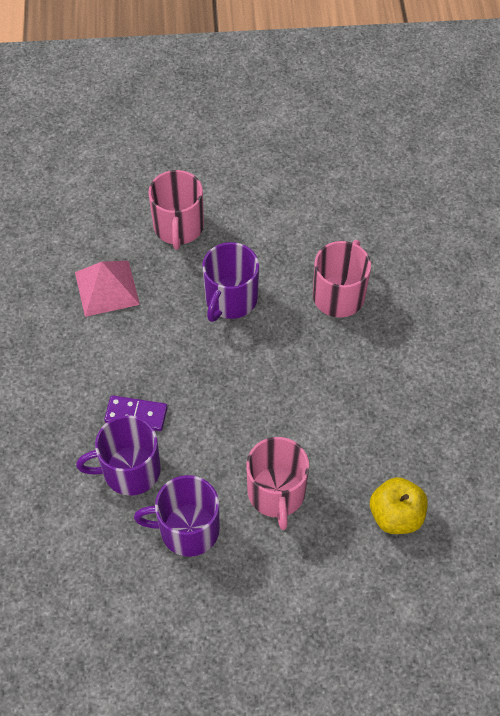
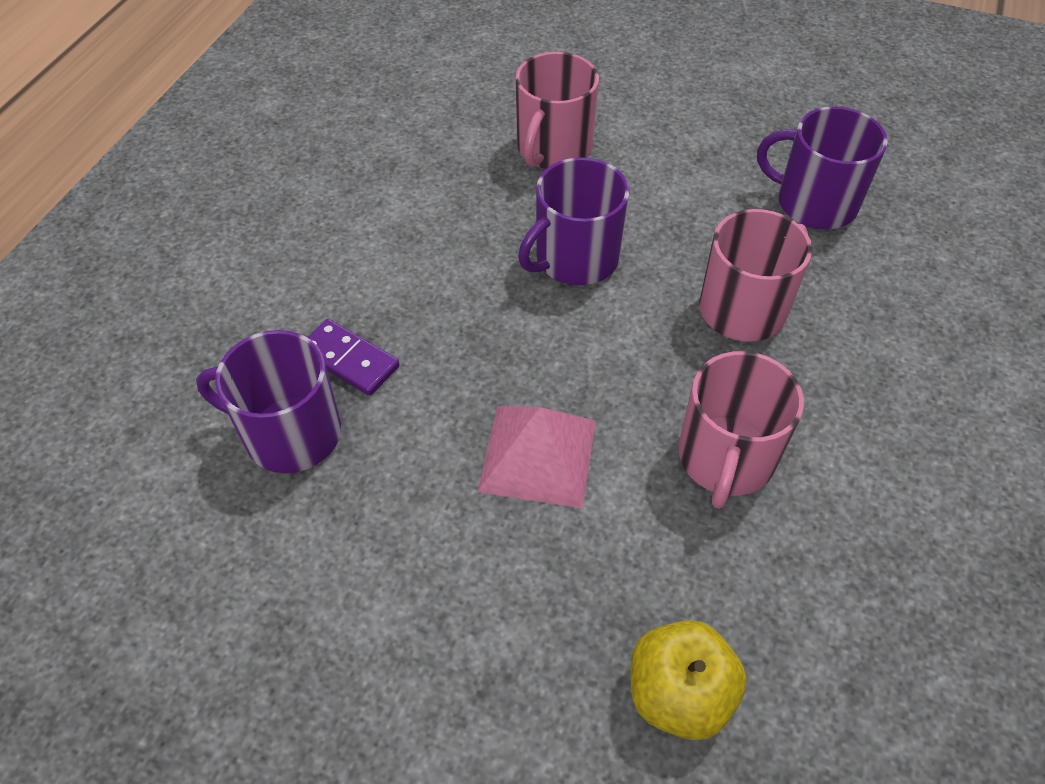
camera: 25 degrees right, 5 degrees down
pink pyramid [75,261,140,317] -> pink pyramid moved to [478,406,596,508]
purple mug [134,475,220,557] -> purple mug moved to [757,106,888,230]
pink mug [246,437,309,530] -> pink mug moved to [678,351,804,509]

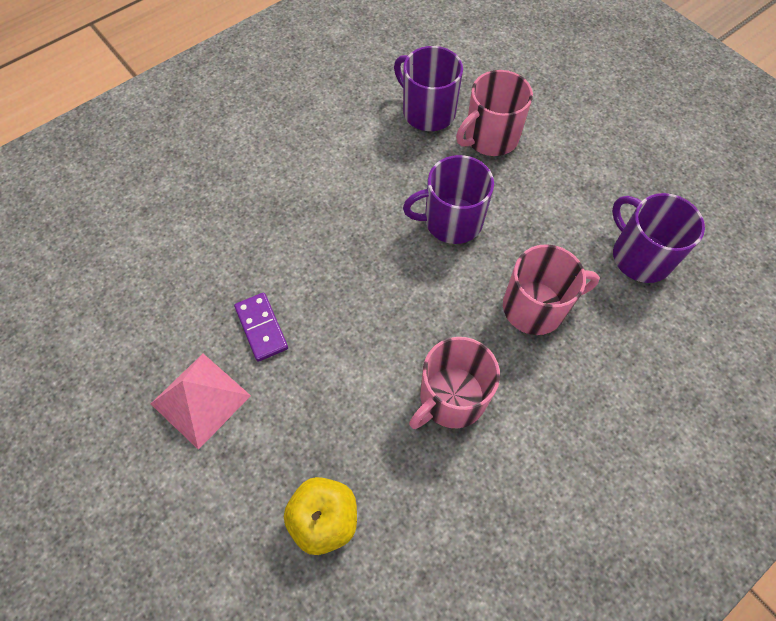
camera: 30 degrees right, 10 degrees up
purple mug [196,330,341,473] -> purple mug moved to [394,46,463,131]
purple domino [307,319,399,396] -> purple domino moved to [234,293,288,362]
pink pyramid [478,406,596,508] -> pink pyramid moved to [151,354,251,450]

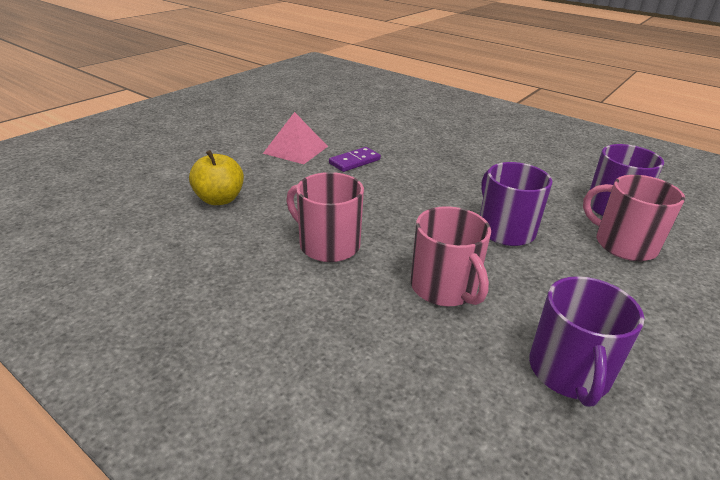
camera: 75 degrees right, 30 degrees down
purple mug [612,193,705,283] -> purple mug turned 150 degrees clockwise [529,276,644,407]

